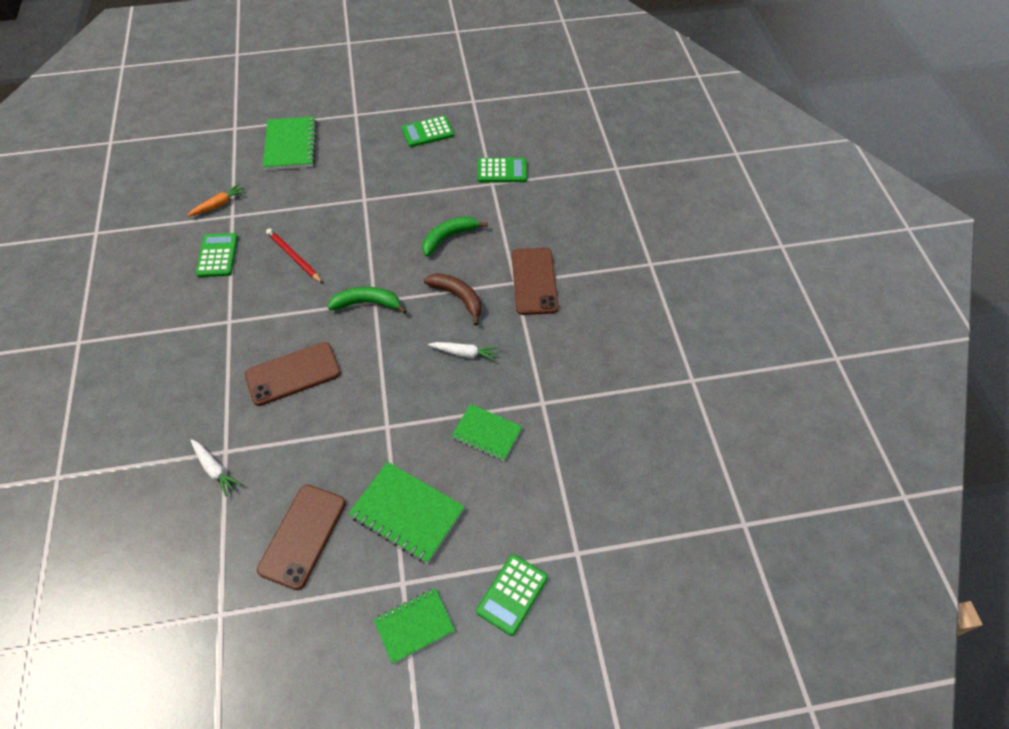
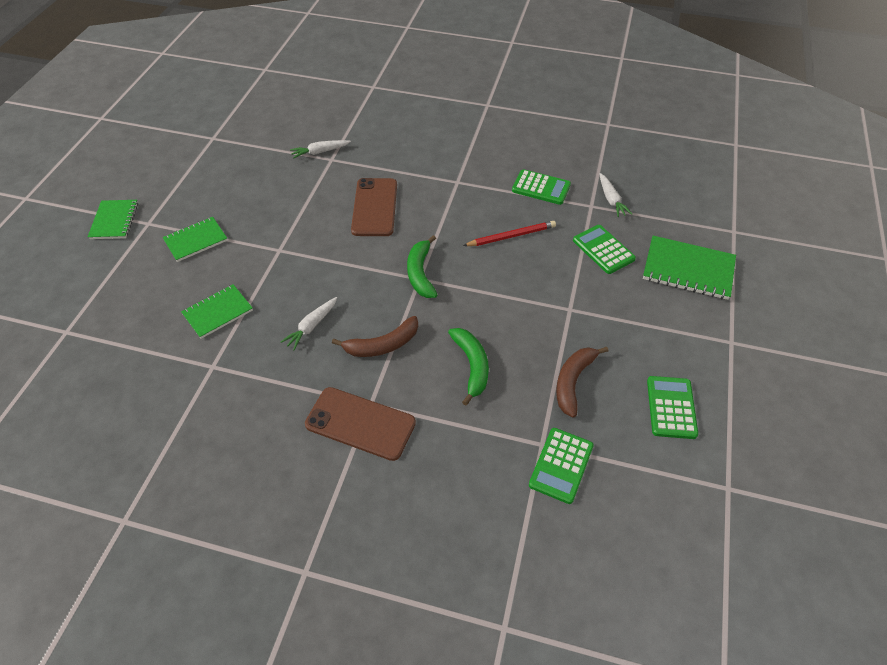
camera: 115 degrees right, 5 degrees down
orange carrot [187,184,246,217] -> white carrot [599,173,632,217]
brown phone [257,485,346,590] -> none
green banana [328,287,407,314] -> green banana turned 150 degrees clockwise [407,235,438,298]
green notebook [348,462,465,563] -> green notebook [162,217,228,262], size x0.66
green calculator [476,554,548,636] -> green calculator moved to [573,225,636,274]
none -> brown banana [556,347,608,417]

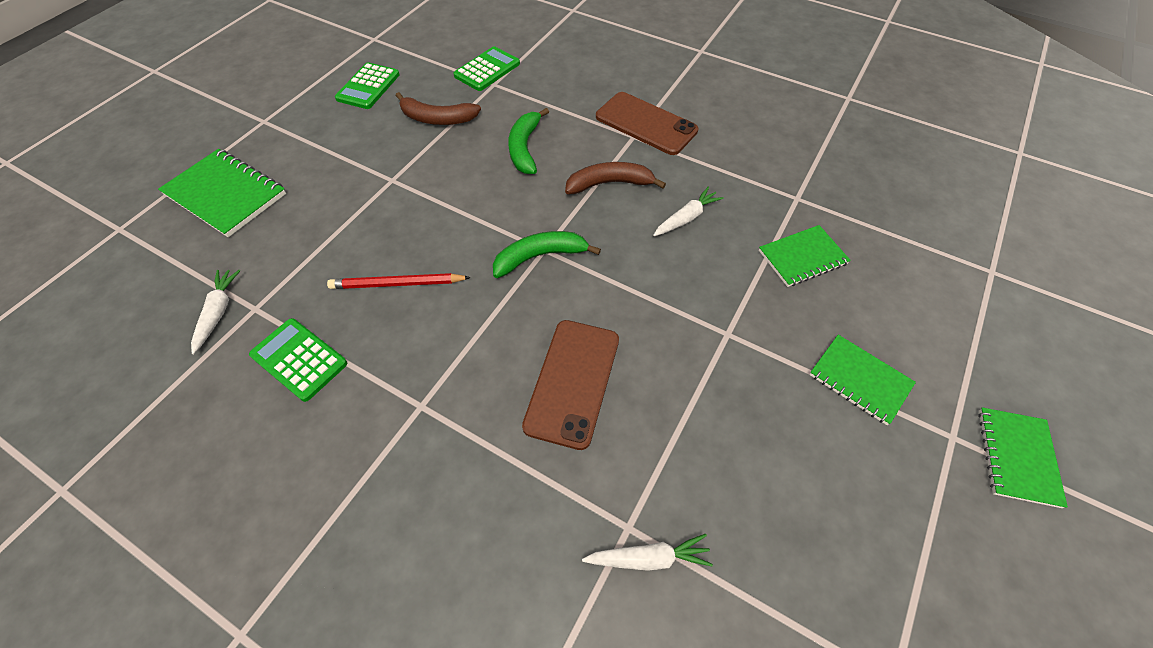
camera: 165 degrees left, 5 degrees up
green notebook [162,217,228,262] -> green notebook turned 60 degrees clockwise [810,335,916,425]
green banana [407,235,438,298] -> green banana turned 120 degrees counterclockwise [493,231,601,278]
brown banana [556,347,608,417] -> brown banana turned 60 degrees clockwise [396,92,481,125]
green calculator [573,225,636,274] -> none

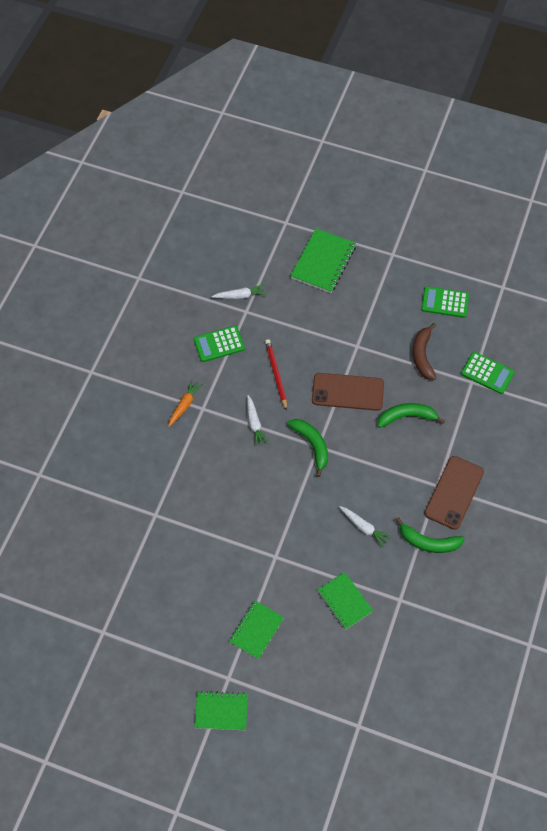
camera: 80 degrees right, 5 degrees up
green calculator [249,318,347,402] -> green calculator turned 135 degrees counterclockwise [194,326,245,362]
brown phone [522,320,619,450] -> brown phone moved to [312,373,384,411]
brown banana [565,162,666,195] -> none
white carrot [582,534,713,571] -> white carrot moved to [247,395,268,447]
none -> orange carrot [168,379,203,427]
none -> green banana [395,517,465,553]

